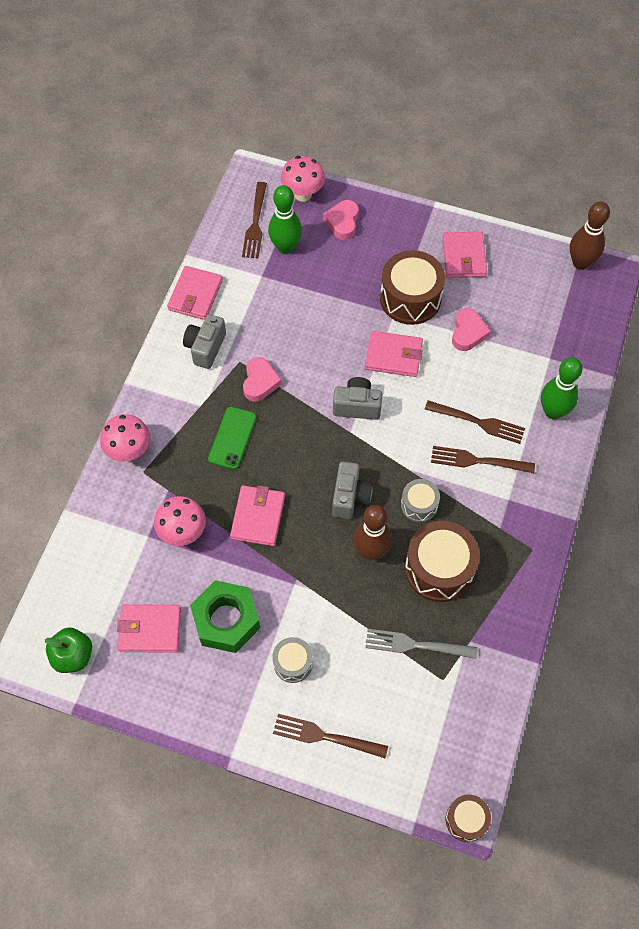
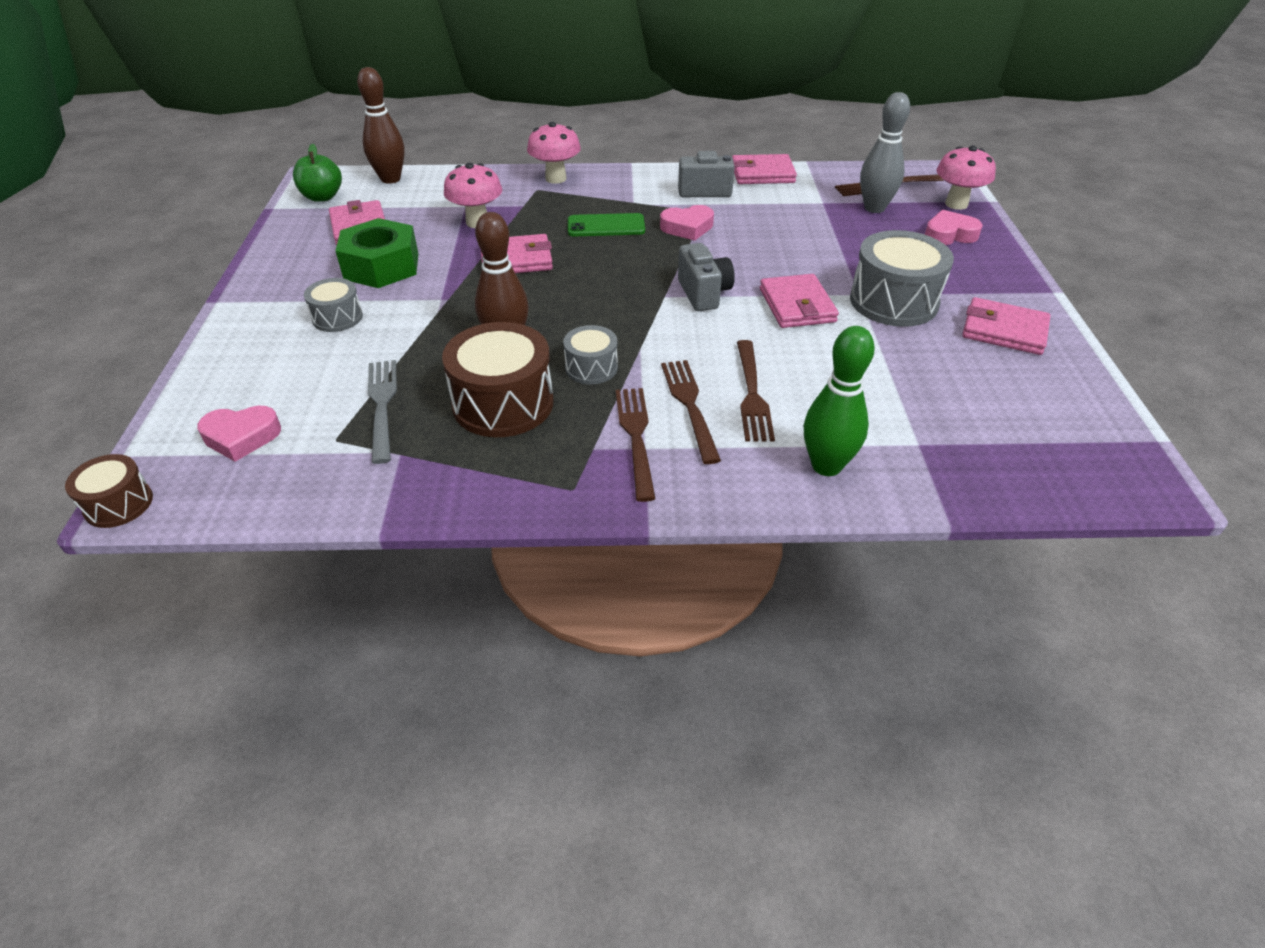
camera: 70 degrees right, 20 degrees down
green bowling pin [268,185,302,254] -> grey bowling pin [860,92,910,213]
brown fork [273,714,388,758] -> brown fork moved to [616,388,656,502]
grey camera [332,461,373,519] -> none
brown drum [380,250,445,325] -> grey drum [850,230,954,327]
pink wallet [443,232,487,278] -> pink wallet turned 45 degrees clockwise [962,297,1050,355]
pink heart [452,308,491,351] -> pink heart moved to [197,406,281,462]
brown bowling pin [570,201,610,270] -> brown bowling pin moved to [357,67,405,184]

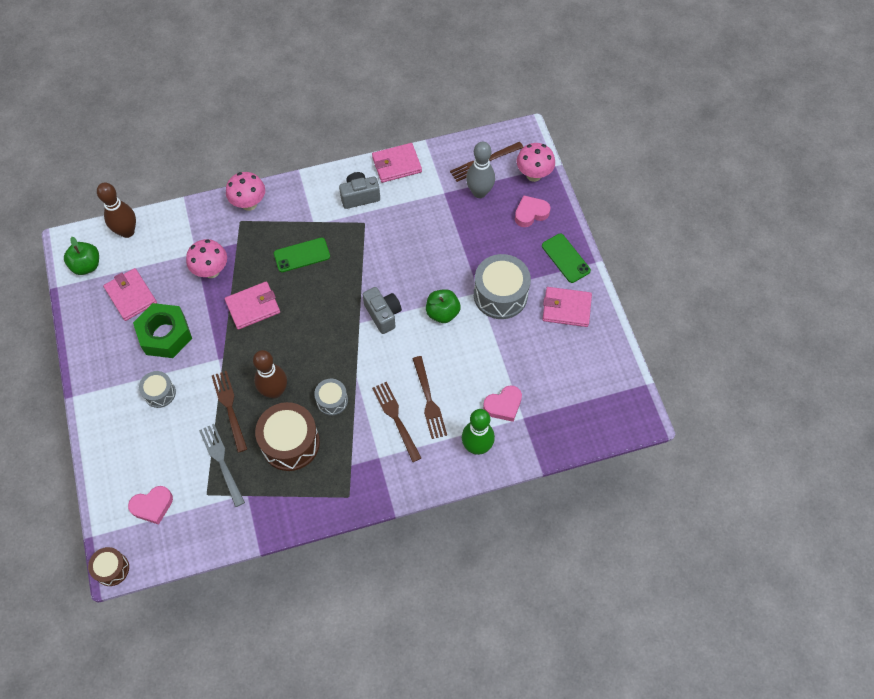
camera: 15 degrees left, 20 degrees up
brown fork [616,388,656,502] -> brown fork moved to [212,371,247,453]
pink heart [660,205,714,241] -> pink heart moved to [483,385,522,422]
pink wallet [760,274,839,328] -> green apple [426,289,461,323]
none -> green phone [542,234,591,283]

